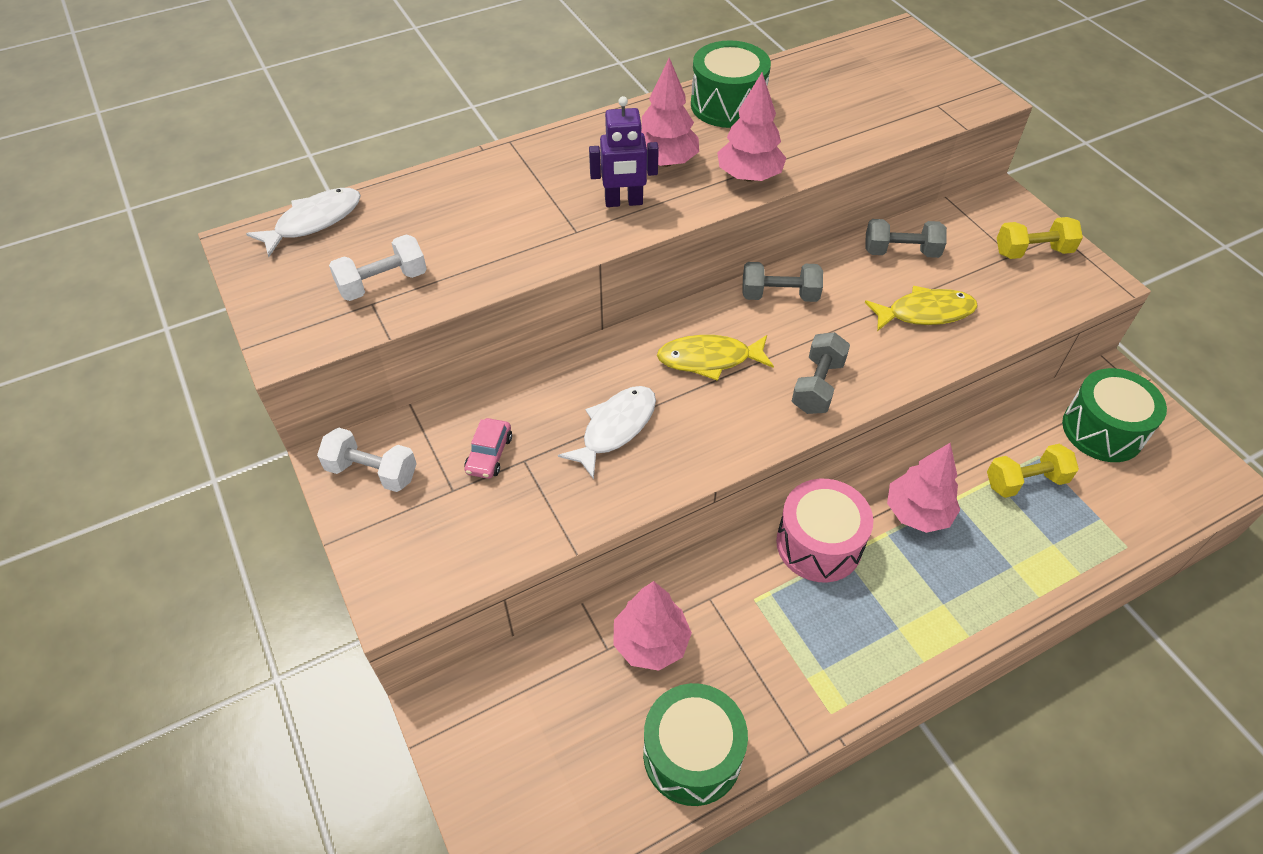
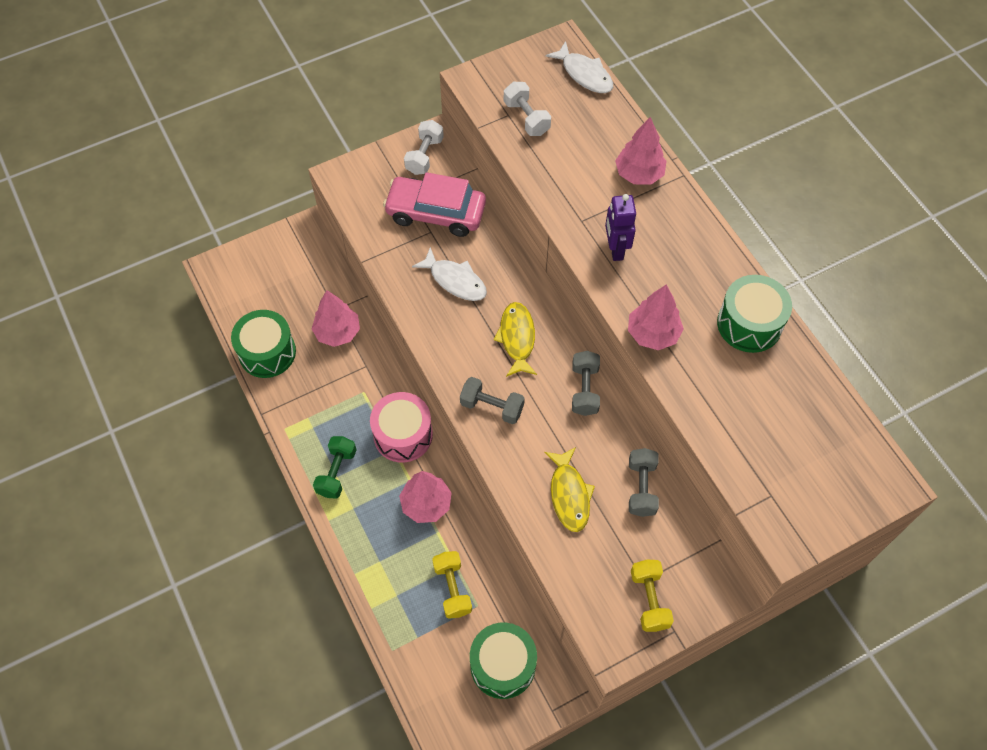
camera: 90 degrees right, 10 degrees up
pink car [464,418,512,479] -> pink car [383,172,486,237], size x2.27
pink tree [641,58,699,167] -> pink tree moved to [615,117,667,185]
none -> green dumbbell [313,436,357,499]

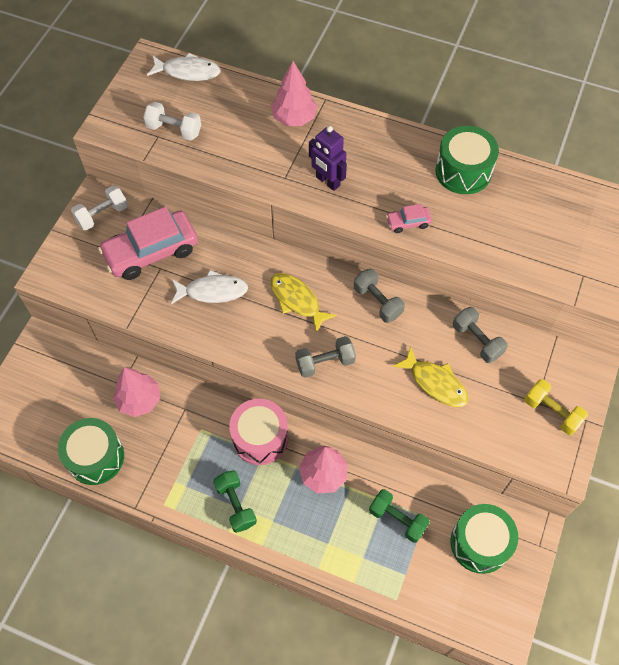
camera: 40 degrees left, 0 degrees up
white dumbbell [404,120,444,175] -> white dumbbell turned 75 degrees clockwise [71,185,128,230]
yellow dumbbell [432,551,472,619] -> green dumbbell [369,489,430,543]
pink tree [628,284,684,350] -> pink car [386,204,432,233]

